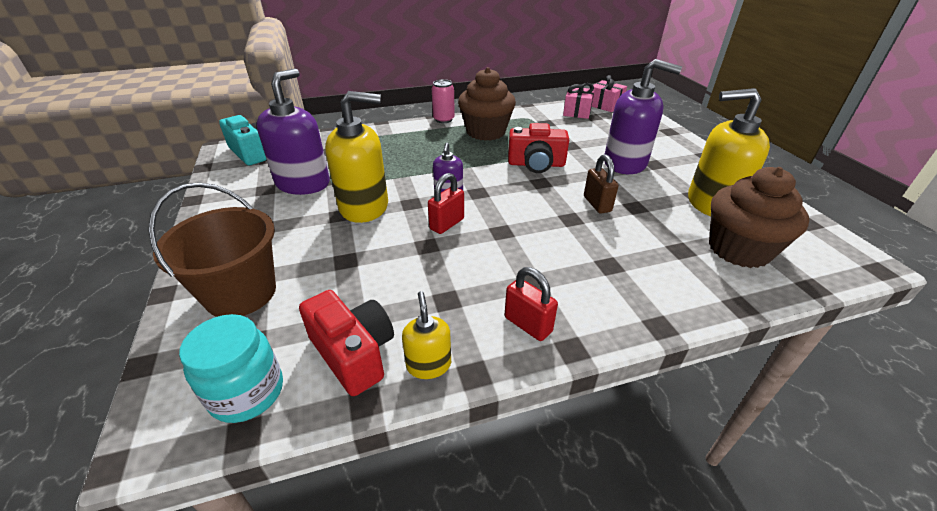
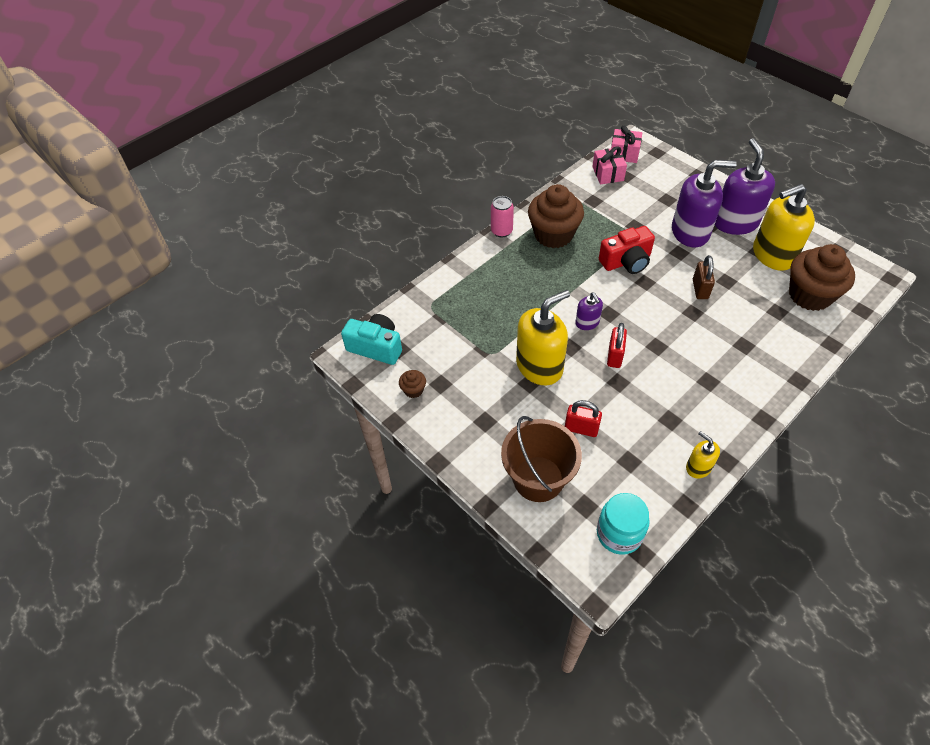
camera: 25 degrees left, 15 degrees up
purple soap dispenser [257,69,330,195] -> purple soap dispenser moved to [715,138,775,235]
red camera [299,290,394,396] -> none
red padlock [505,267,558,341] -> red padlock moved to [565,400,602,437]
brown padlock [584,154,619,213] -> brown padlock turned 45 degrees clockwise [693,255,715,299]
none -> brown cupcake [399,370,426,398]

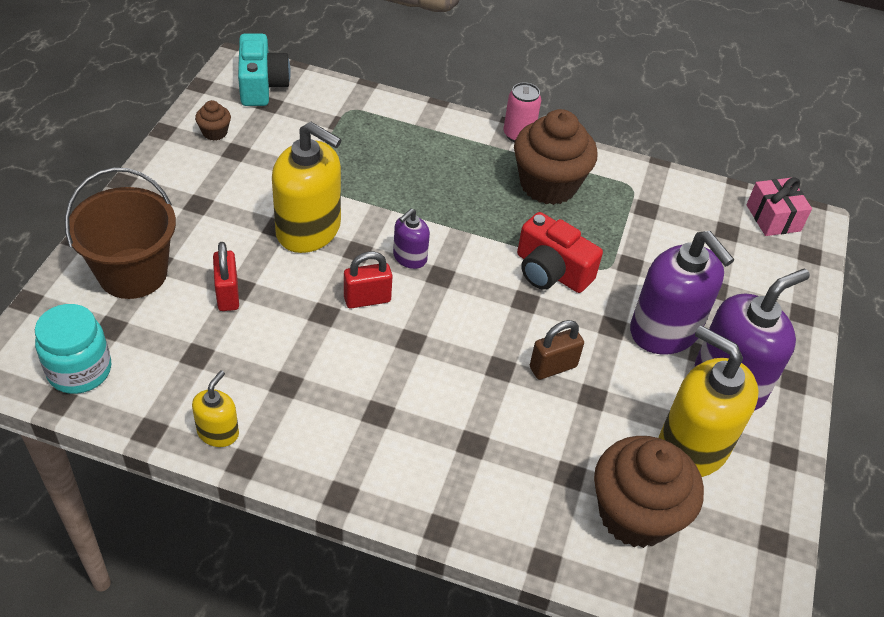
camera: 55 degrees right, 5 degrees down
pink gift [592,146,627,184] -> none

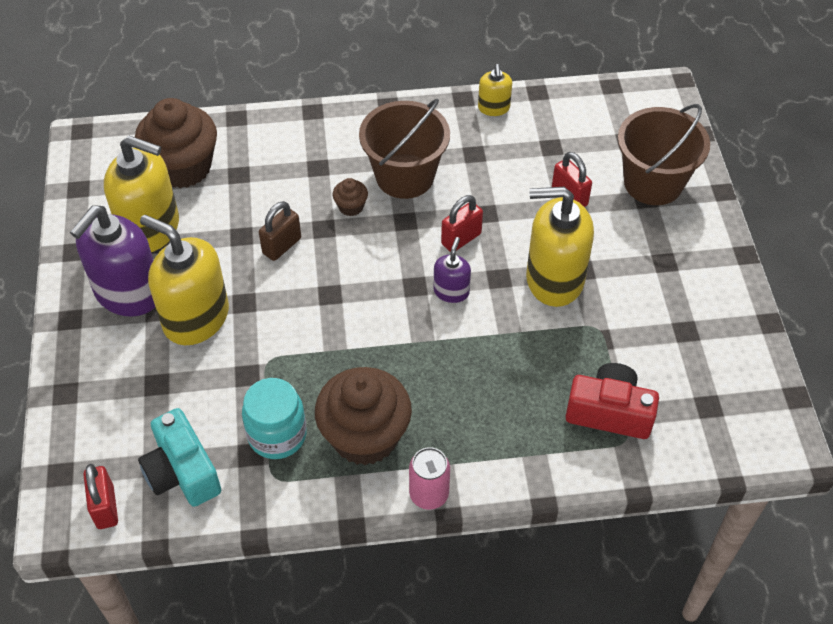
camera: 160 degrees right, 5 degrees up
turquoise jar [35,304,111,394] -> turquoise jar moved to [242,378,307,459]
brown cupcake [195,100,231,141] -> brown cupcake moved to [333,178,368,216]
turquoise camera [238,34,291,106] -> turquoise camera moved to [138,408,221,507]
red camera [517,212,603,293] -> red camera moved to [565,363,659,439]
purple soap dispenser [630,231,734,355] -> yellow soap dispenser [140,215,229,345]
pink gift [746,177,812,236] -> red padlock [83,464,118,529]
none -> brown bucket [359,99,450,199]

